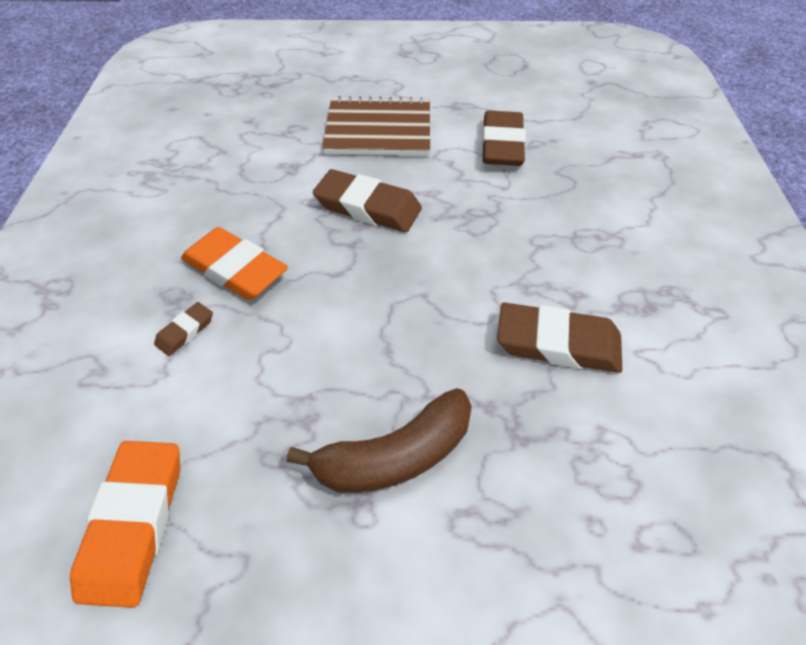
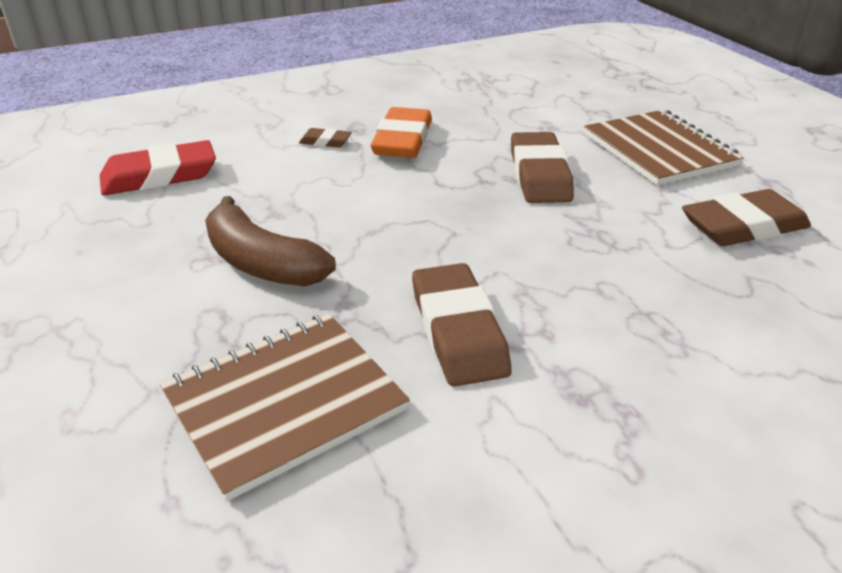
camera: 65 degrees right, 15 degrees down
orange eraser [70,441,180,608] -> red eraser [100,140,216,196]
none -> brown notebook [160,313,410,501]

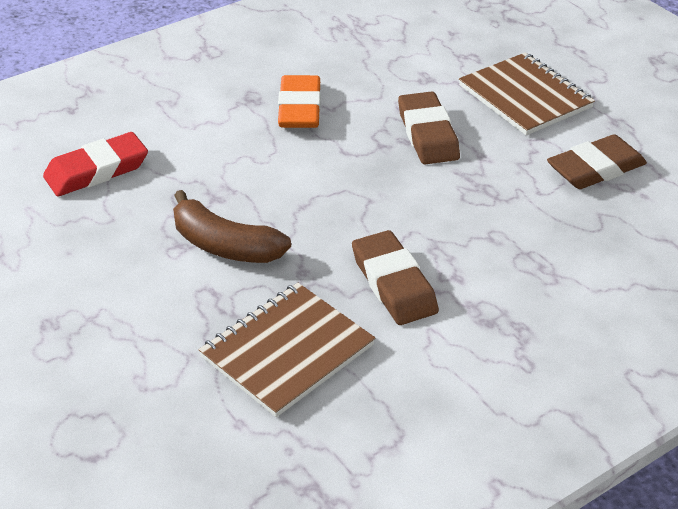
camera: 10 degrees left, 5 degrees up
brown eraser [299,128,352,148] -> none

